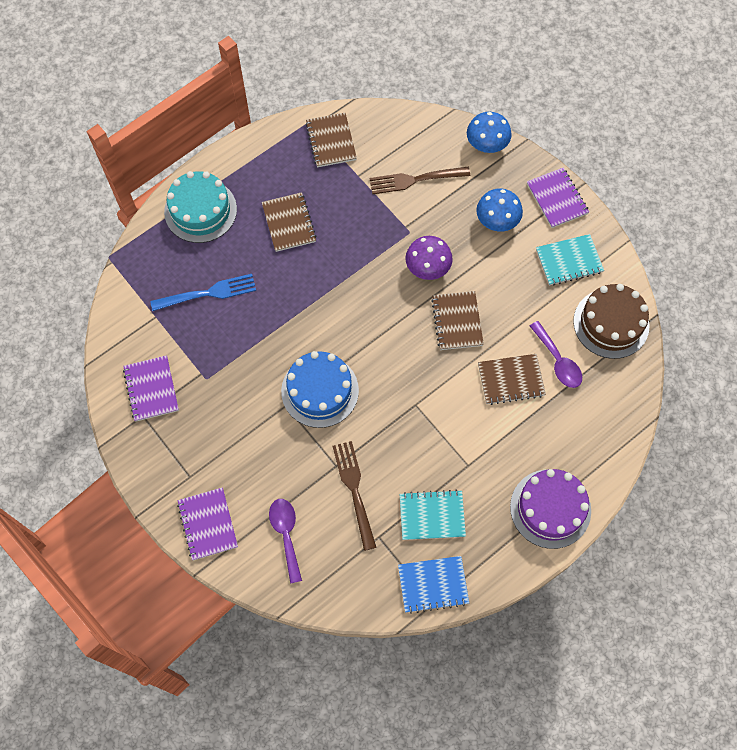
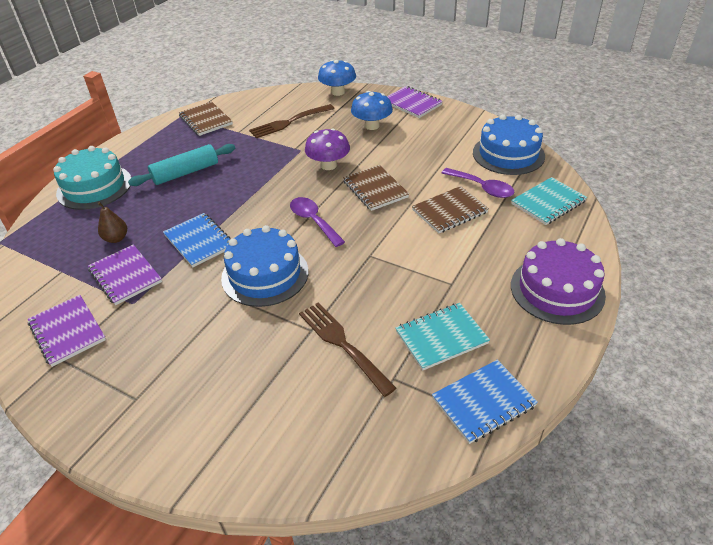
camera: 20 degrees left, 25 degrees down
blue fork [150,274,256,311] -> brown pear [98,202,127,243]
purple notebook [177,487,238,560] -> purple notebook moved to [88,244,162,305]
brown notebook [262,192,317,252] -> turquoise rolling pin [128,144,235,186]
purple spoon [269,499,302,584] -> purple spoon moved to [290,197,345,247]
turquoise notebook [536,234,604,286] -> turquoise notebook moved to [511,177,587,225]
brown cake [573,284,650,359] -> blue cake [473,114,545,175]
none -> blue notebook [163,213,230,267]

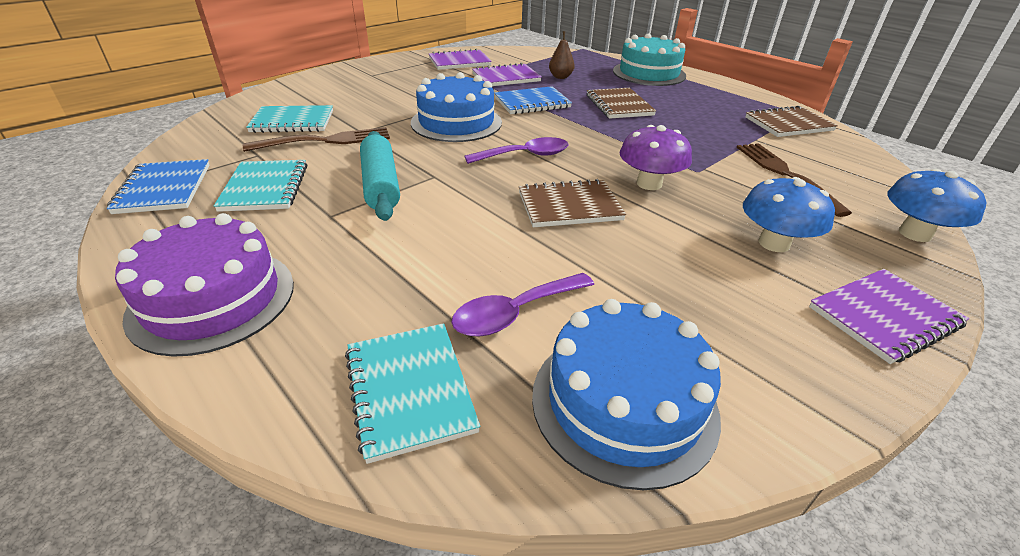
camera: 105 degrees right, 5 degrees down
turquoise rolling pin [128,144,235,186] -> turquoise rolling pin moved to [360,131,400,221]
brown notebook [412,186,489,233] -> brown notebook moved to [587,88,656,119]
none -> turquoise notebook [246,105,333,133]

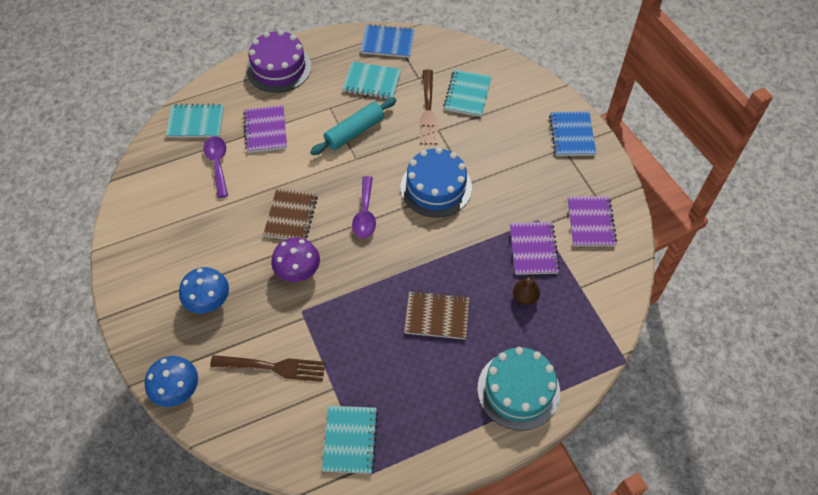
camera: 110 degrees right, 20 degrees up
turquoise rolling pin [360,131,400,221] -> turquoise rolling pin turned 45 degrees counterclockwise [310,97,396,155]
blue notebook [494,86,572,115] -> blue notebook moved to [549,111,596,156]
blue cake [532,299,721,490] -> none
brown notebook [746,105,838,137] -> turquoise notebook [322,406,378,474]
purple notebook [809,269,969,364] -> purple notebook moved to [243,105,287,153]

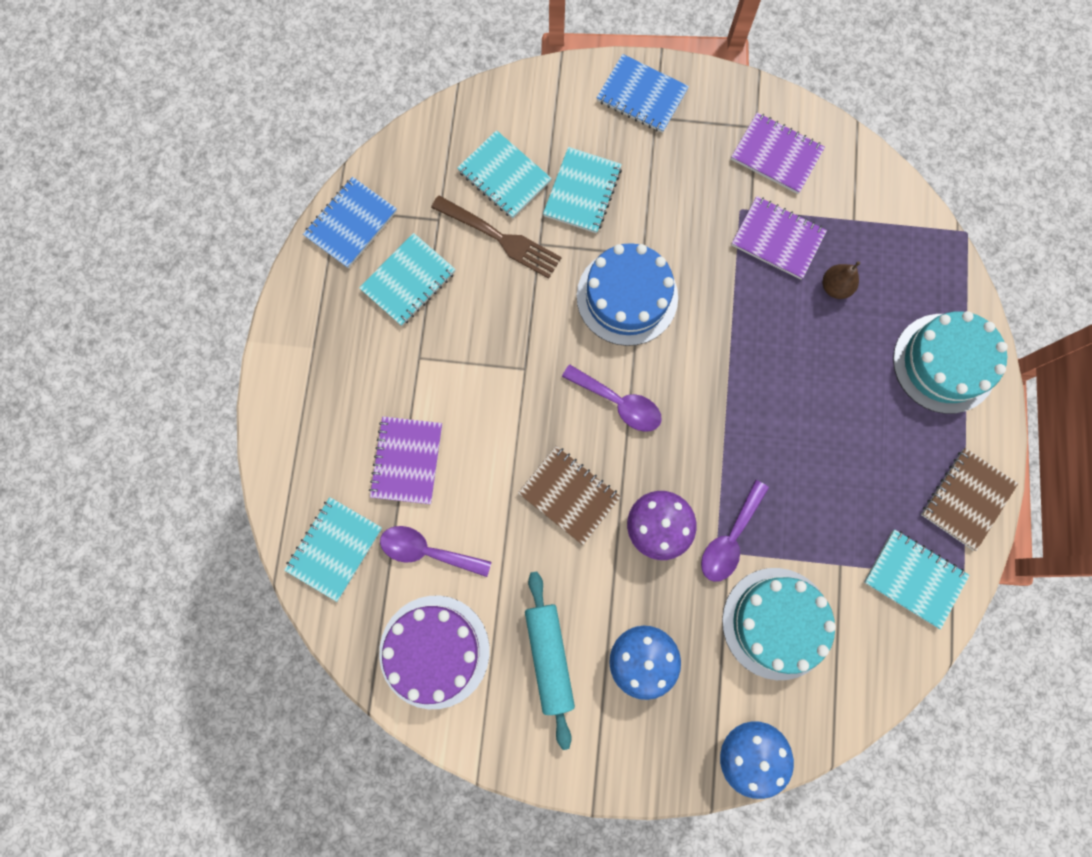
camera: 60 degrees left, 20 degrees up
brown fork [210,355,326,382] -> turquoise cake [722,568,836,680]
purple notebook [243,105,287,153] -> purple notebook turned 75 degrees clockwise [369,416,442,504]
purple cake [246,30,312,93] -> purple cake moved to [379,596,490,709]
turquoise rolling pin [310,97,396,155] -> turquoise rolling pin moved to [525,571,575,750]
brown notebook [404,291,469,339] -> brown notebook moved to [921,448,1018,551]
none -> turquoise notebook [543,147,622,233]
none -> purple spoon [701,480,769,582]

